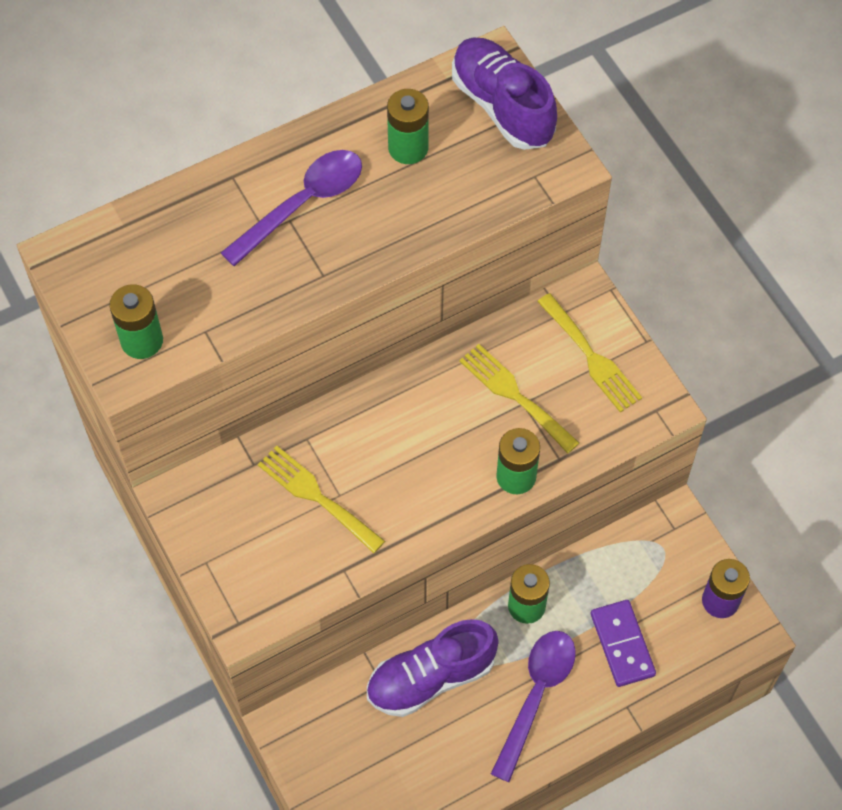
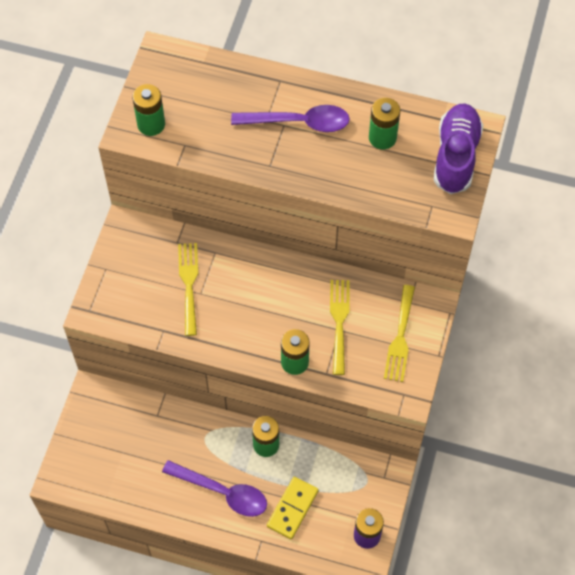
camera: 45 degrees right, 0 degrees up
purple shoe [367,619,499,717] -> none
purple spoon [491,631,576,782] -> purple spoon turned 45 degrees clockwise [162,460,267,517]
purple domino [591,600,656,687] -> yellow domino [267,477,319,539]

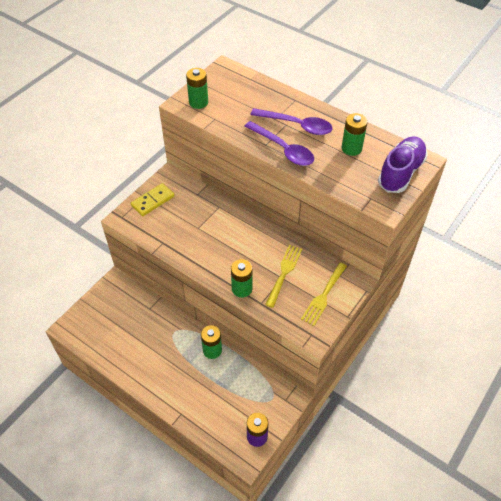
camera: 20 degrees right, 10 degrees down
purple spoon [162,460,267,517] -> purple spoon moved to [244,121,314,166]
yellow fork [178,243,198,336] -> none
yellow domino [267,477,319,539] -> yellow domino moved to [131,183,175,216]

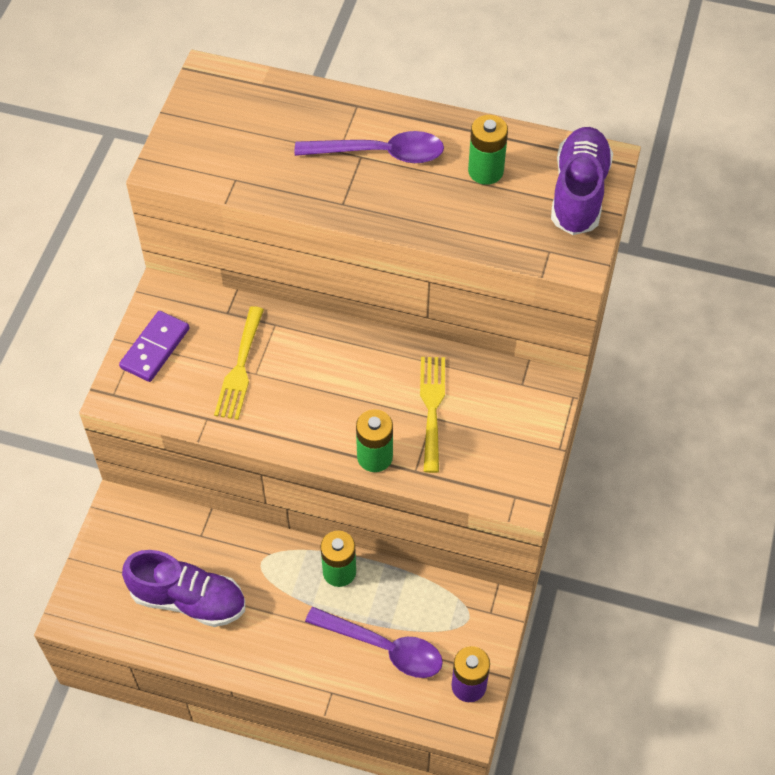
camera: 20 degrees left, 5 degrees up
yellow domino [131,183,175,216] -> purple domino [119,311,189,382]
green battery [186,68,208,109] -> none
purple spoon [244,121,314,166] -> purple spoon moved to [305,607,443,678]
yellow fork [301,263,347,326] -> yellow fork moved to [214,306,264,420]
none -> purple shoe [122,550,245,627]

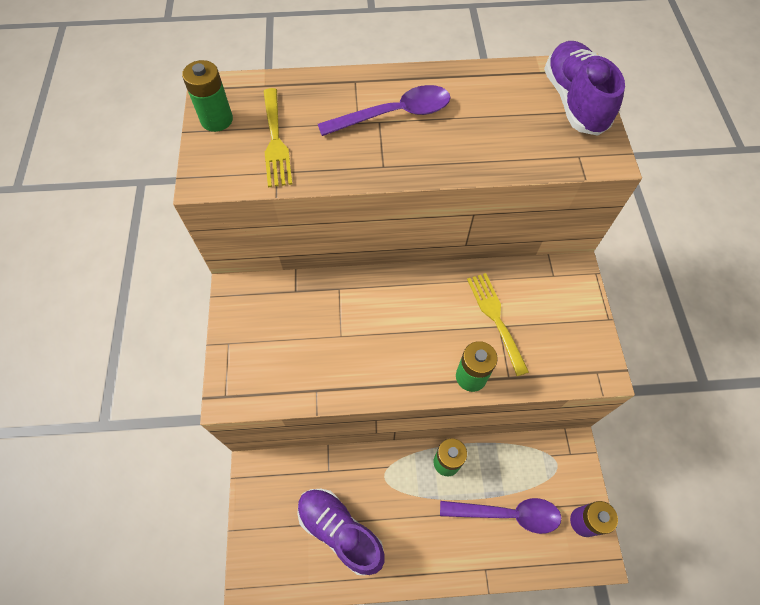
camera: 20 degrees left, 5 degrees up
purple domino [119,311,189,382] -> none
purple shoe [122,550,245,627] -> purple shoe turned 135 degrees counterclockwise [297,489,385,575]
yellow fork [214,306,264,420] -> yellow fork moved to [263,88,292,187]
green battery [468,115,508,185] -> green battery moved to [182,60,233,132]

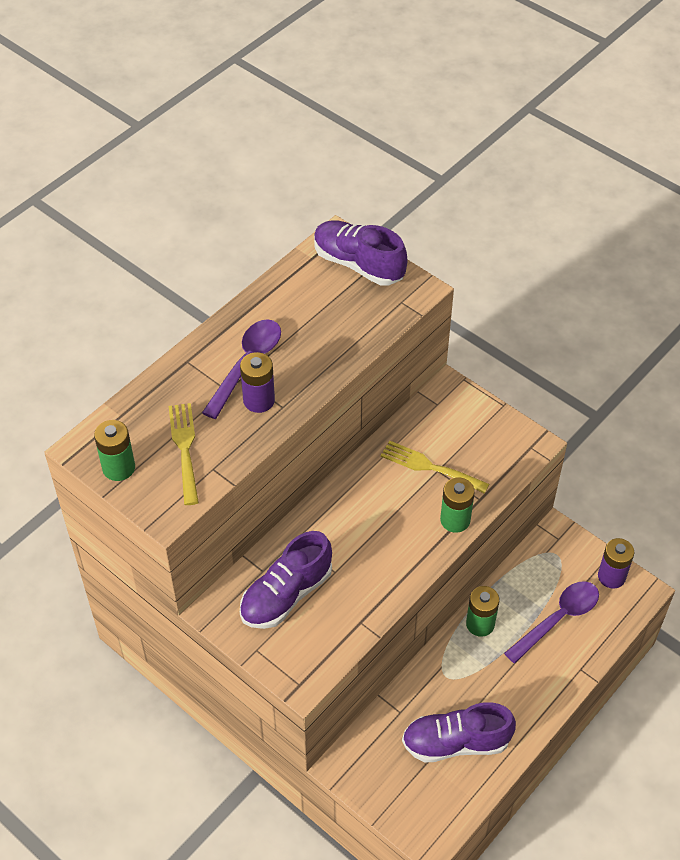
camera: 45 degrees left, 10 degrees down
yellow fork [263,88,292,187] -> yellow fork turned 135 degrees counterclockwise [169,403,199,505]
none -> purple battery [240,352,275,413]
none -> purple shoe [240,531,332,629]

